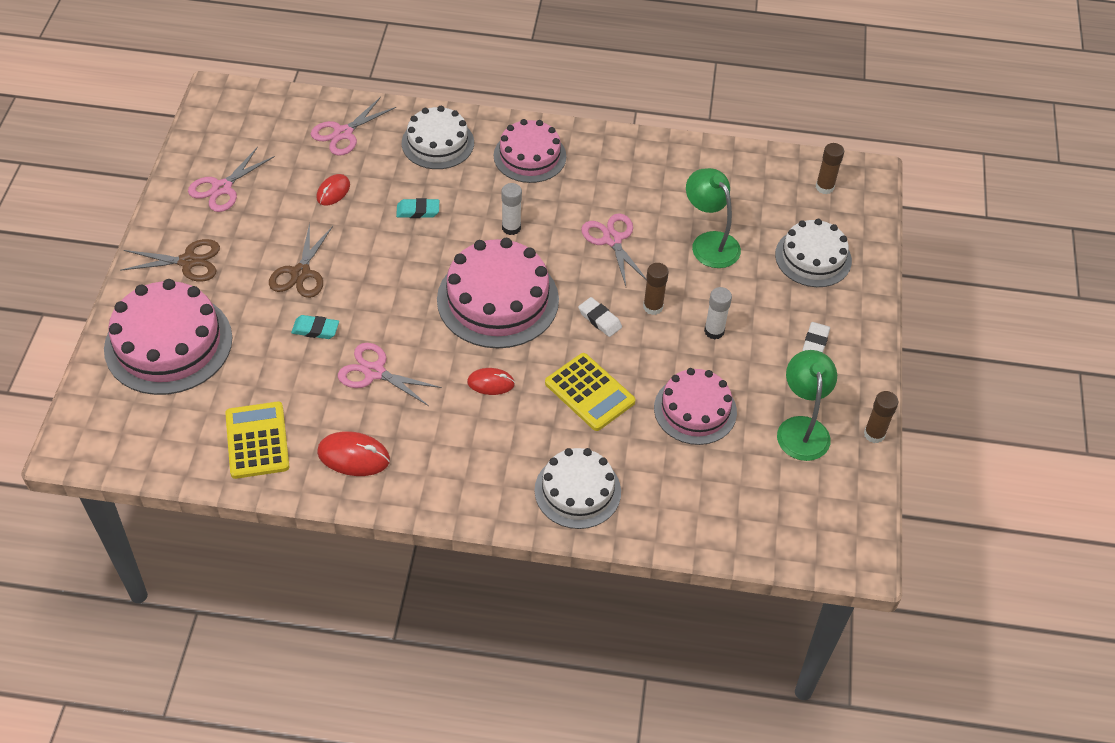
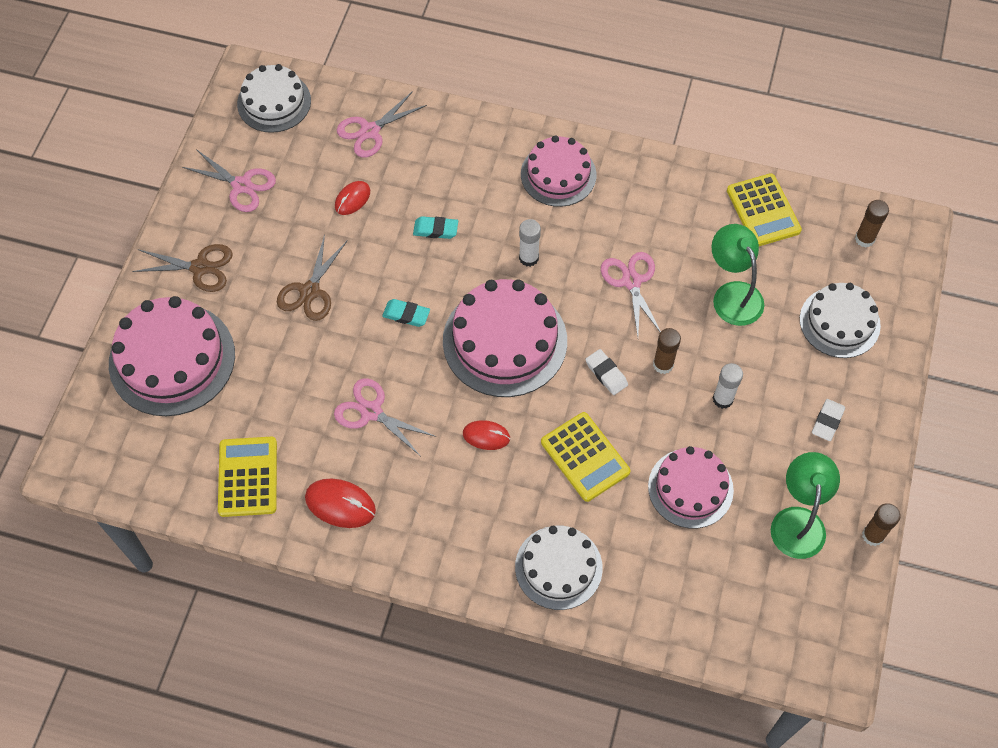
camera: 10 degrees right, 10 degrees up
pink scissors [188,147,275,212] -> pink scissors turned 105 degrees counterclockwise [182,149,276,212]
turquoise eraser [291,315,339,339] -> turquoise eraser moved to [382,299,430,327]
white cake [402,106,474,169] -> white cake moved to [237,64,311,133]
none -> yellow calculator [727,173,802,246]

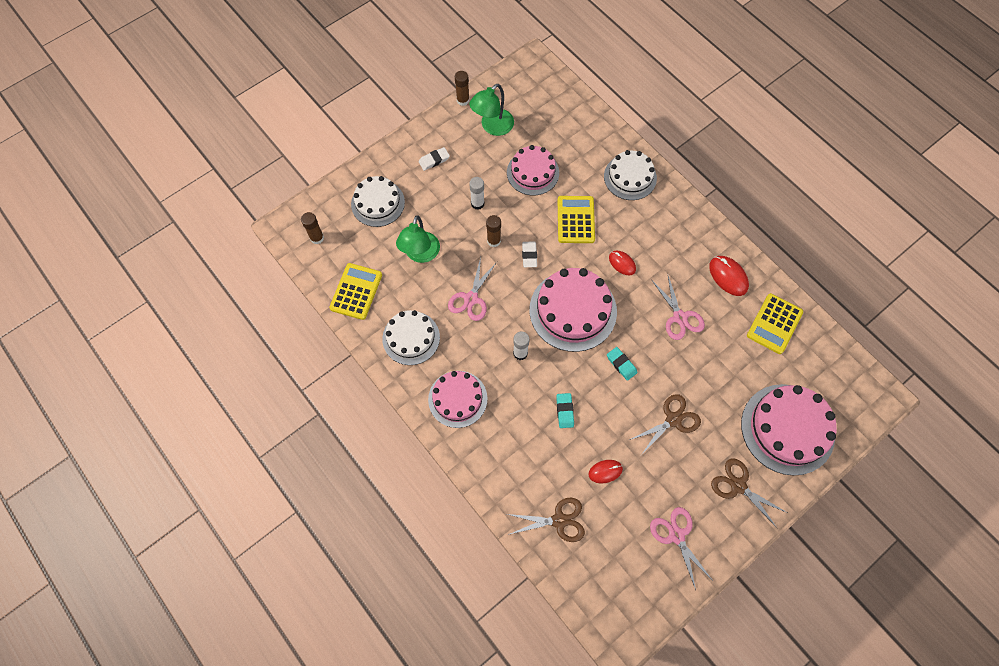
camera: 145 degrees left, 5 degrees up
white cake [237,64,311,133] -> white cake moved to [382,310,440,365]
pink scissors [337,91,427,158] -> brown scissors [507,497,585,542]
turquoise eraser [413,216,458,239] -> turquoise eraser turned 45 degrees clockwise [556,393,574,428]

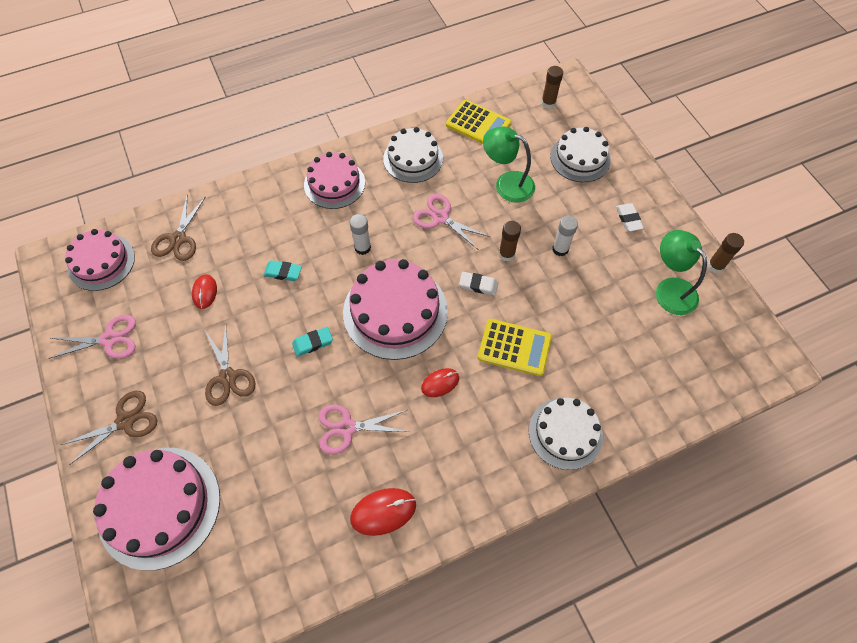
camera: 105 degrees right, 5 degrees down
pink cake [507,145,559,195] -> pink cake moved to [65,229,135,291]
yellow calculator [747,293,803,354] -> none

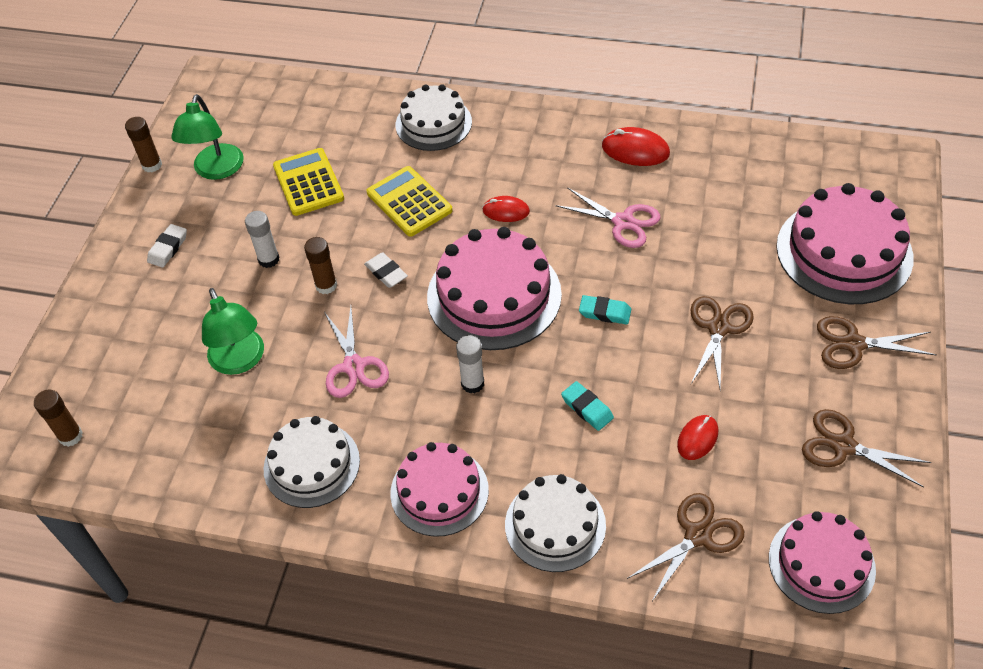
camera: 140 degrees left, 10 degrees down
pink scissors [48,315,136,359] -> brown scissors [802,409,931,488]
yellow calculator [446,100,511,144] -> yellow calculator moved to [273,148,344,216]
white cake [550,127,611,182] -> white cake moved to [505,474,606,572]

